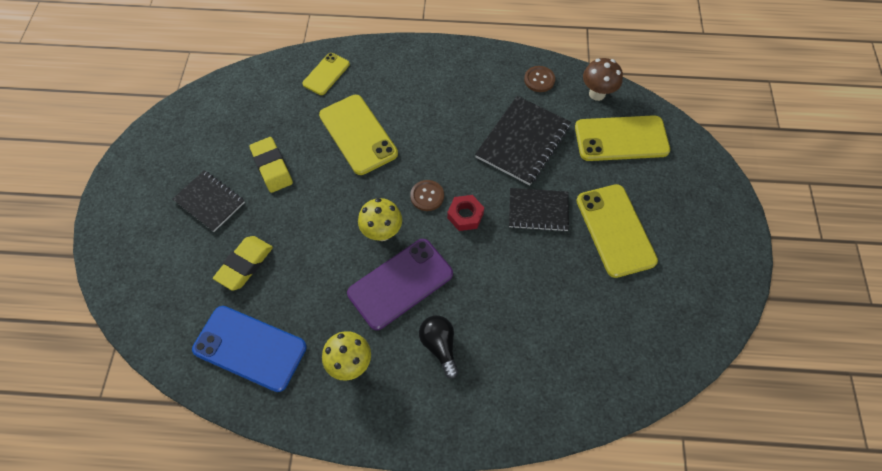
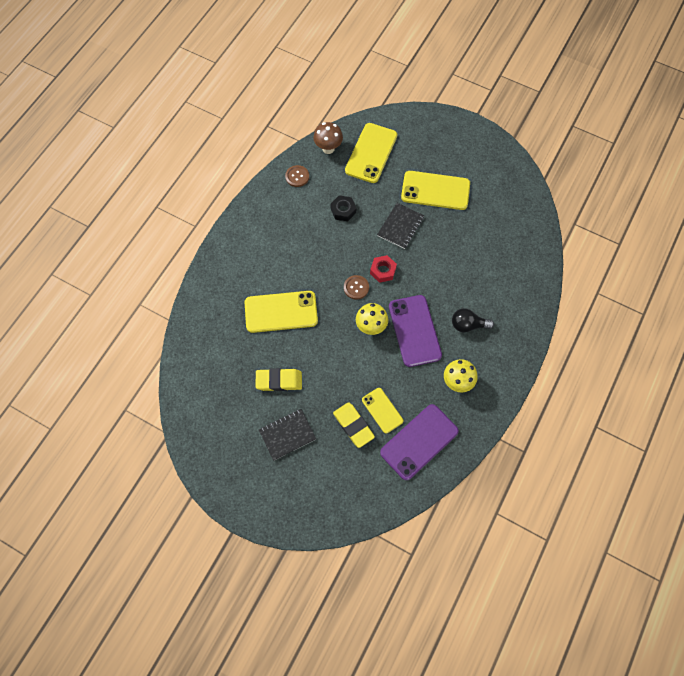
camera: 65 degrees left, 5 degrees up
blue phone [192,306,307,392] -> purple phone [380,404,459,480]
yellow phone [302,53,350,95] -> yellow phone moved to [362,388,403,433]
black notebook [475,96,571,185] -> black nut [331,195,356,221]

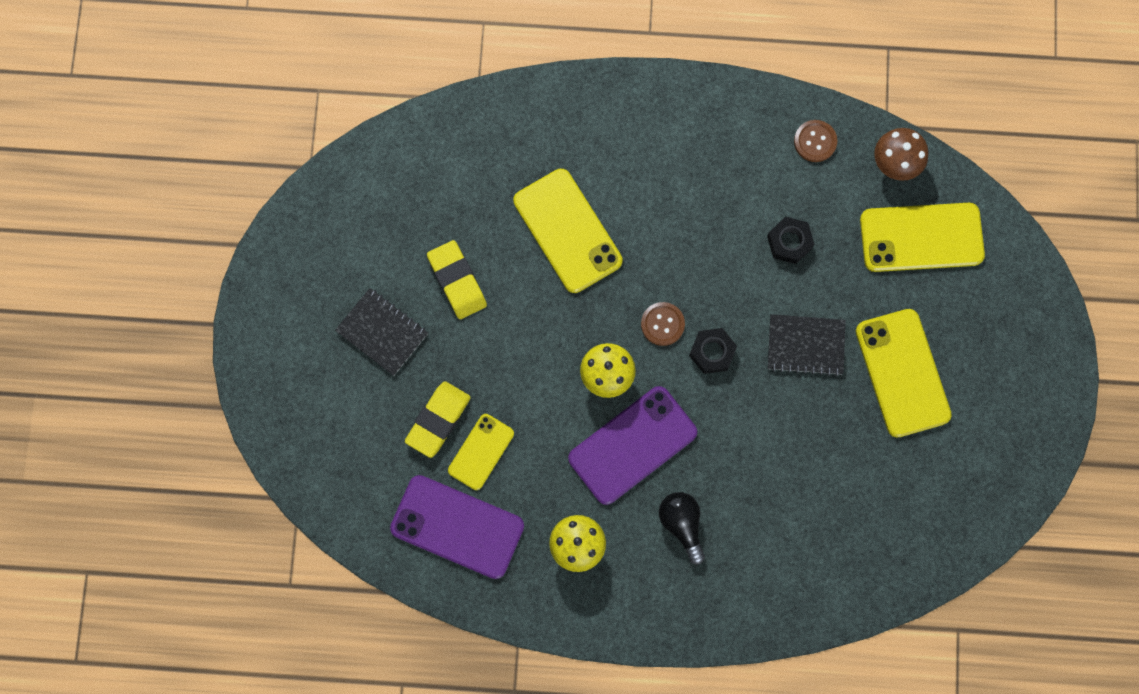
camera: 65 degrees right, 10 degrees up
red nut [370,255,397,283] -> black nut [689,328,737,374]

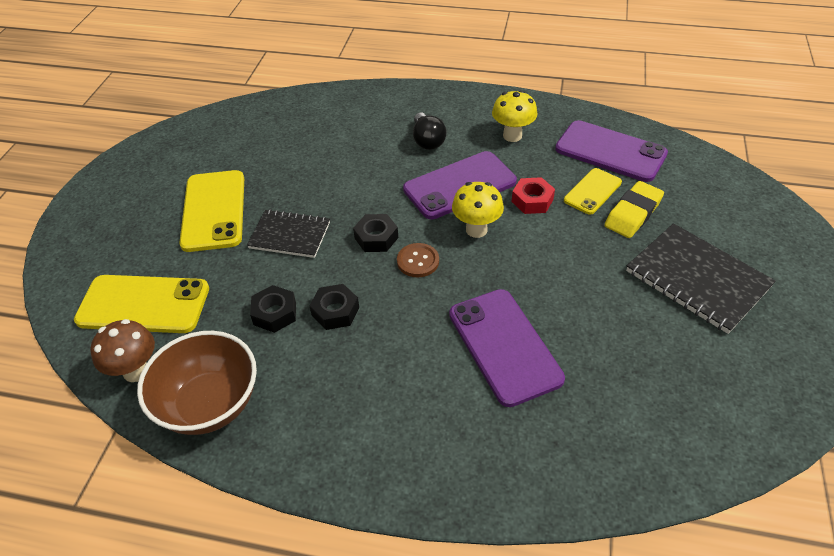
camera: 170 degrees left, 30 degrees down
black notebook [335,288,428,376] -> black notebook [626,223,776,334], size x1.53
yellow eraser [427,240,487,319] -> none
yellow phone [513,169,622,293] -> purple phone [449,289,565,407]
brown button [794,120,837,162] -> brown bowl [137,331,257,435]
none -> black nut [309,284,359,330]
none -> red nut [511,177,555,214]

